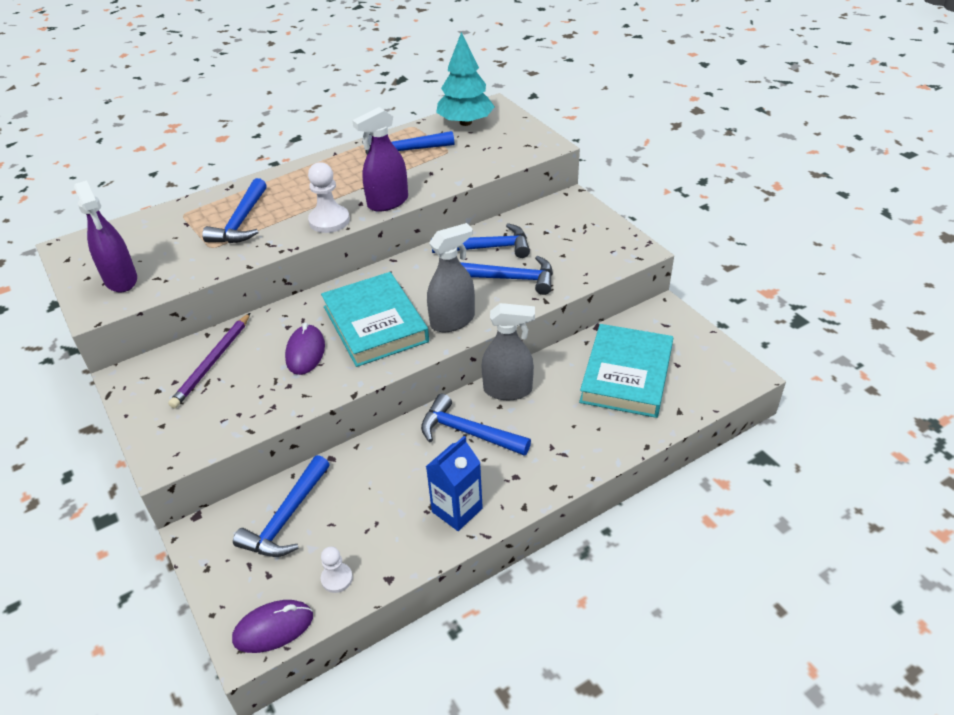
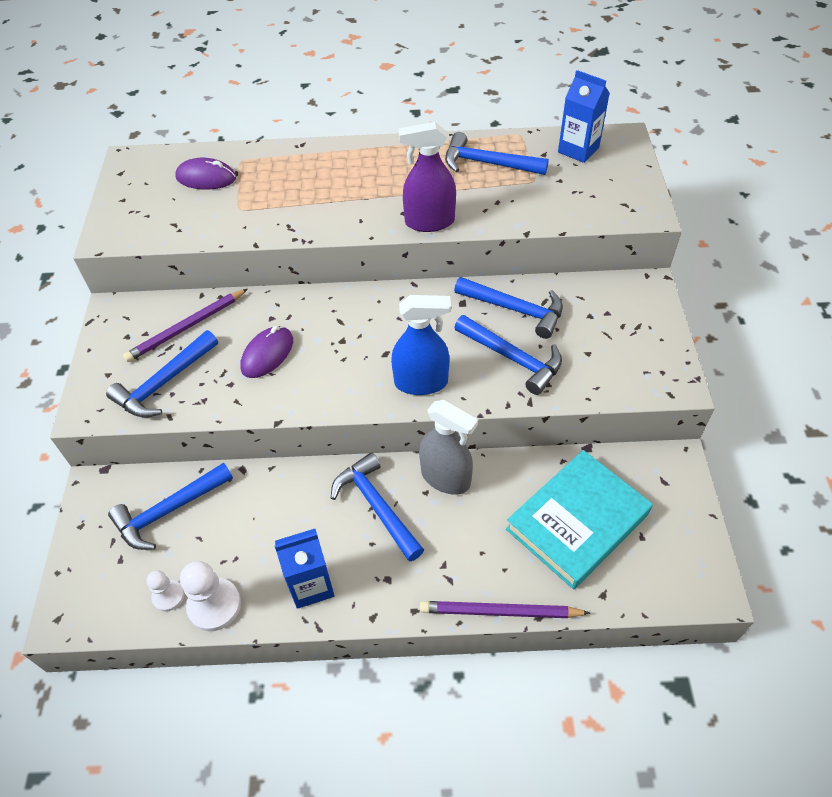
camera: 30 degrees right, 10 degrees up
purple spray bottle [74,181,137,292] -> none
blue hammer [202,178,267,243] -> blue hammer moved to [106,330,218,418]
purple mouse [232,600,313,653] -> purple mouse moved to [175,158,236,190]
white pawn [308,162,350,233] -> white pawn moved to [180,561,241,631]
turquoise book [321,272,429,367] -> none
grey spray bottle [427,223,475,332] -> blue spray bottle [391,295,451,395]
turquoise tree [436,32,495,126] -> blue carton [558,70,610,163]
none -> purple pencil [420,601,590,618]

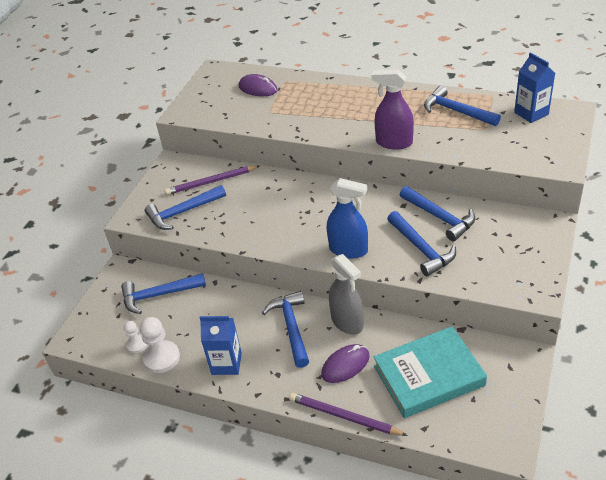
camera: 25 degrees right, 10 degrees down
purple mouse [240,326,293,378] -> purple mouse moved to [321,344,370,383]

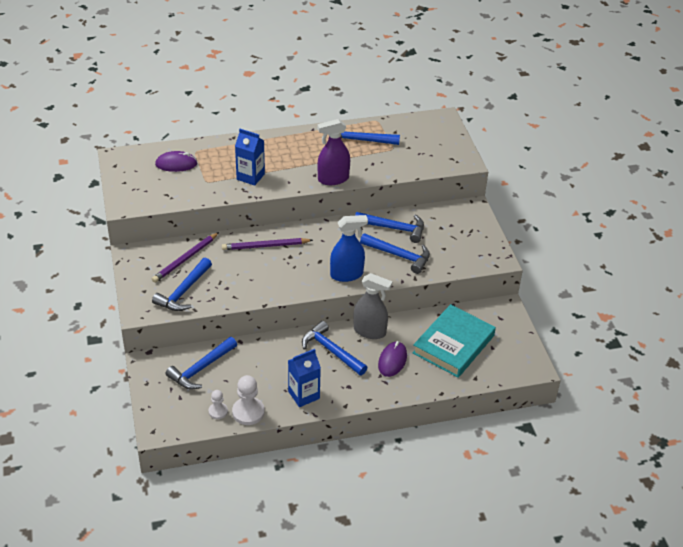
camera: 40 degrees left, 0 degrees up
purple pencil [289,393,408,436] -> purple pencil moved to [222,238,313,250]
blue carton [514,52,555,123] -> blue carton moved to [235,129,265,186]

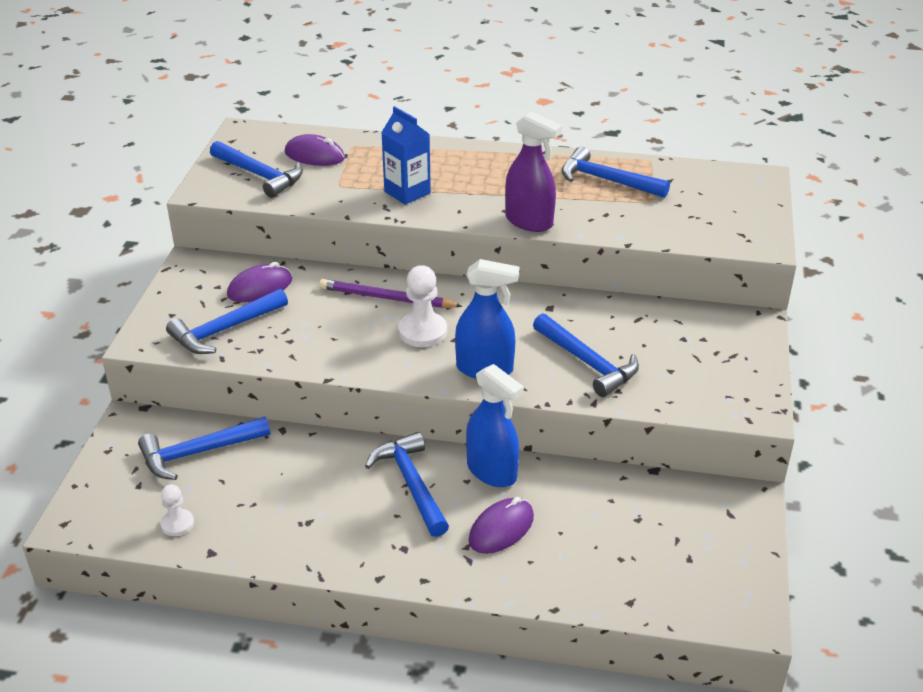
camera: 25 degrees right, 5 degrees down
purple pencil [152,232,219,283] -> purple mouse [227,262,292,302]
white pawn [232,375,265,425] -> white pawn moved to [398,265,447,347]
blue carton [288,349,321,407] -> none
purple spray bottle [317,119,350,185] -> purple spray bottle turned 150 degrees counterclockwise [505,112,562,232]
grey spray bottle [354,273,392,339] -> blue spray bottle [466,364,524,487]
blue hammer [355,212,424,243] -> blue hammer moved to [210,141,303,198]
turquoise book [413,304,496,378] -> none

